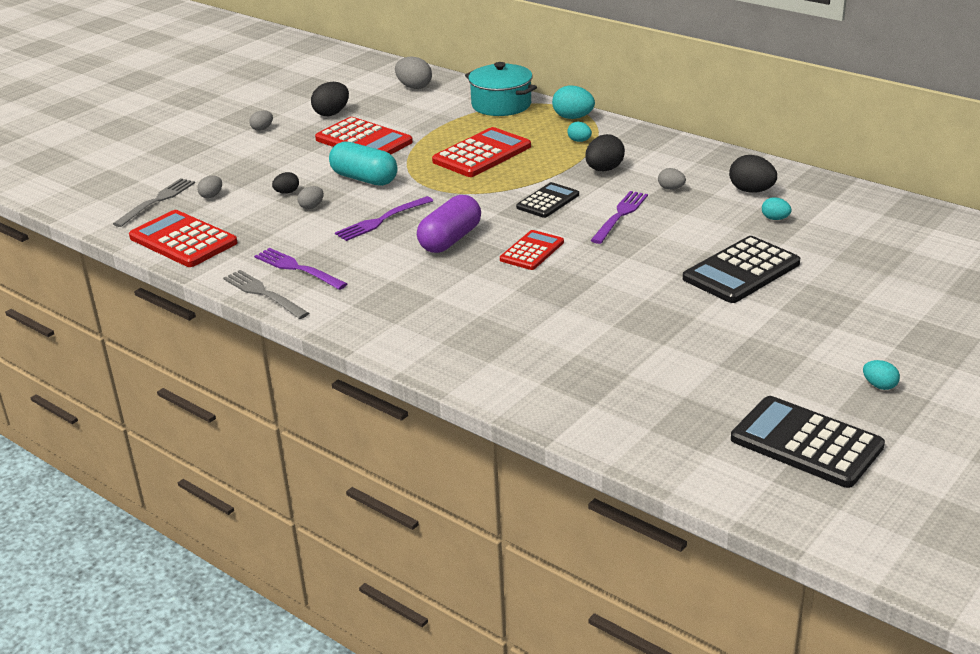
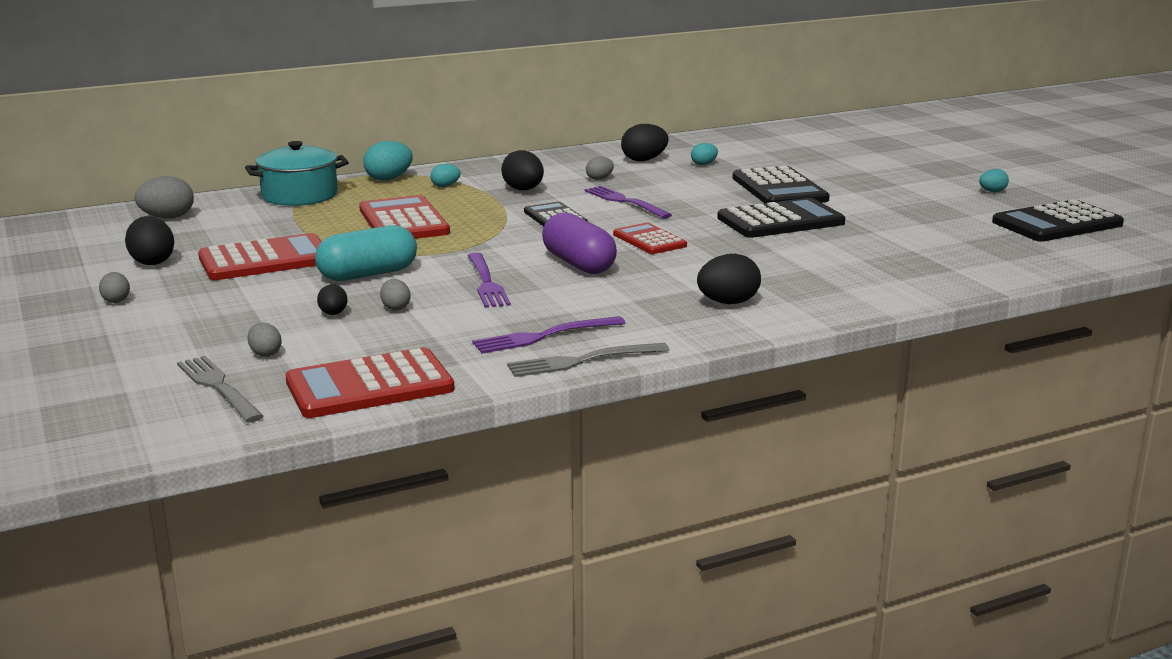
camera: 65 degrees left, 10 degrees down
none -> black egg [697,254,761,304]
none -> black calculator [717,198,845,238]

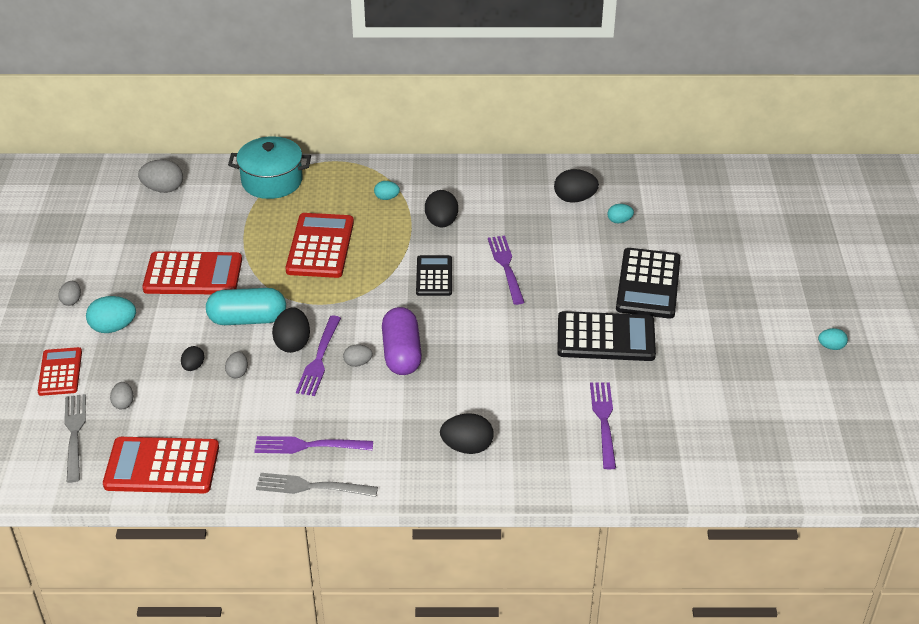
camera: 25 degrees right, 20 degrees up
black egg [125,216,174,265] -> black egg moved to [272,307,310,353]
turquoise egg [363,141,413,181] -> turquoise egg moved to [86,296,136,333]
grey egg [586,157,614,180] -> grey egg moved to [343,344,373,367]
red calculator [613,223,687,254] -> red calculator moved to [38,347,82,396]
black calculator [992,199,1124,242] -> none
none -> purple fork [590,382,616,469]

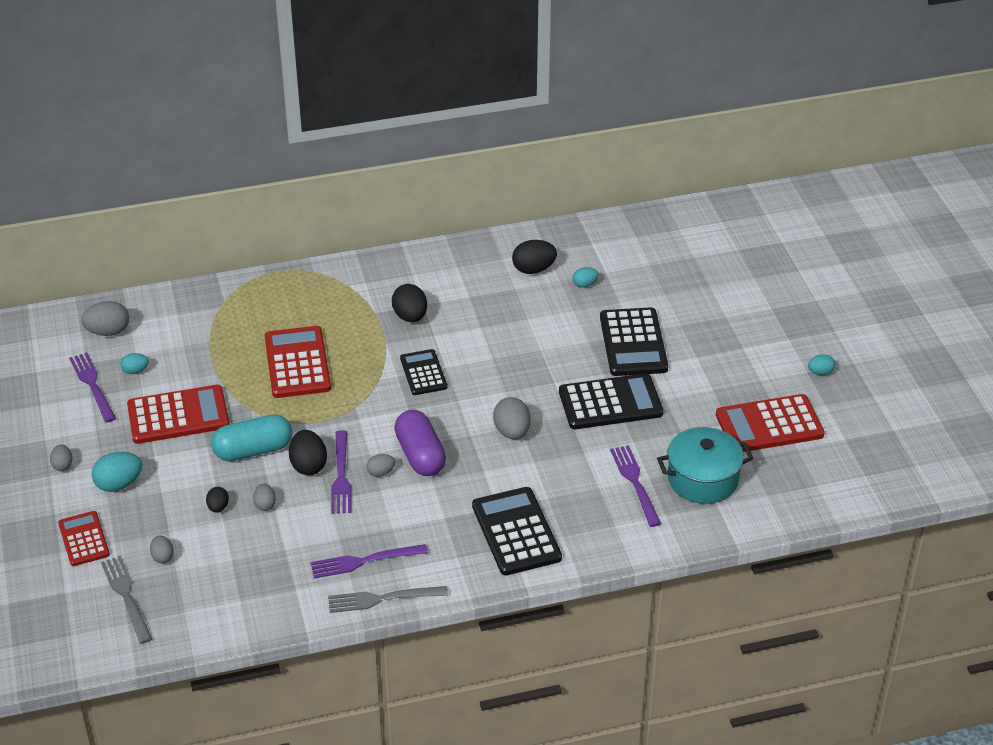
camera: 15 degrees left, 0 degrees up
red calculator [103,437,219,493] -> red calculator moved to [716,394,825,452]
turquoise pot [228,136,311,199] -> turquoise pot moved to [657,427,753,504]
turquoise egg [374,181,400,200] -> turquoise egg moved to [120,353,149,374]
black egg [440,413,494,454] -> black calculator [472,487,562,576]
purple fork [488,235,525,305] -> purple fork moved to [69,352,116,423]
none -> grey egg [493,397,531,439]

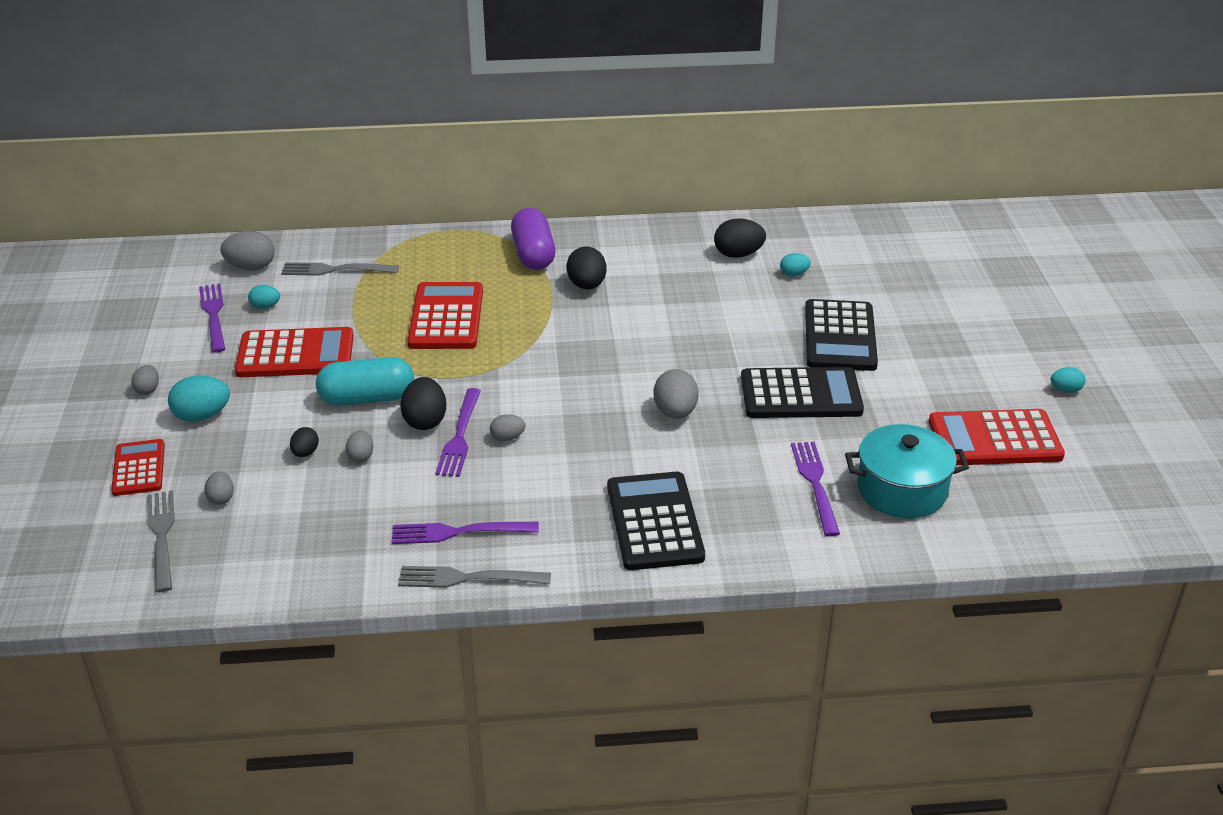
camera: 10 degrees right, 5 degrees down
purple capsule [394,410,446,476] -> purple capsule moved to [511,208,555,270]
black calculator [400,349,447,395] -> none
none -> grey fork [281,262,399,276]

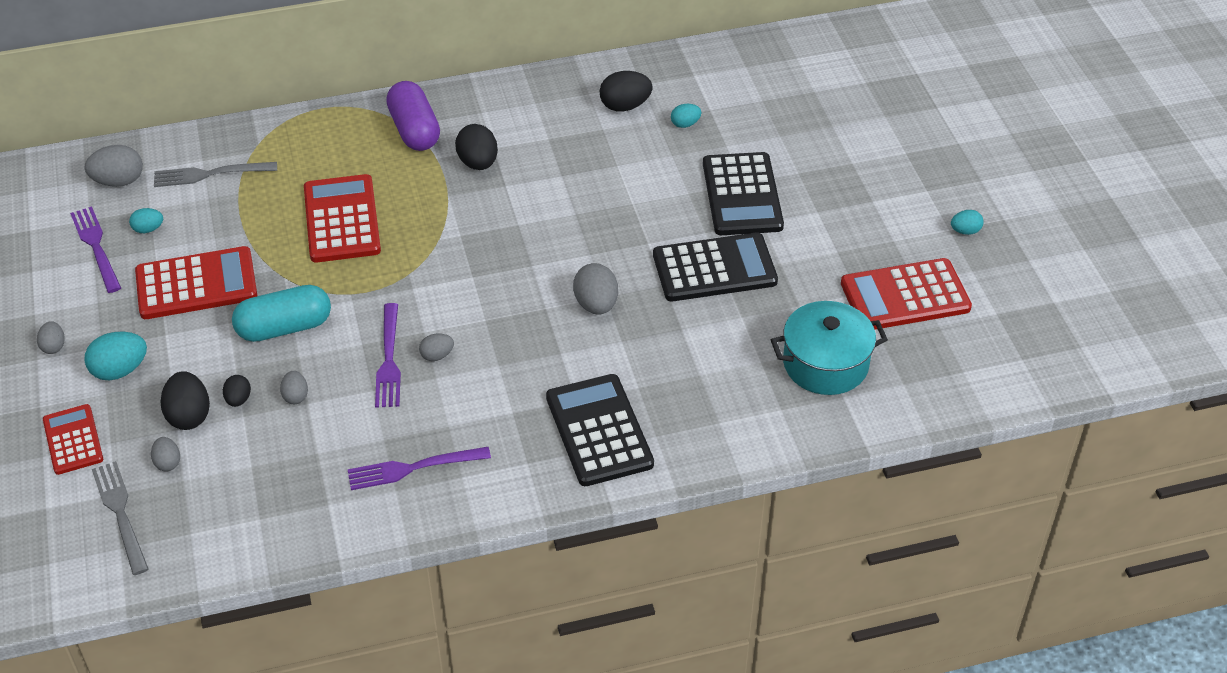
camera: 10 degrees left, 10 degrees up
grey fork [398,566,551,588] -> none
black egg [400,377,446,430] -> black egg moved to [160,371,210,430]
purple fork [791,442,840,537] -> none

